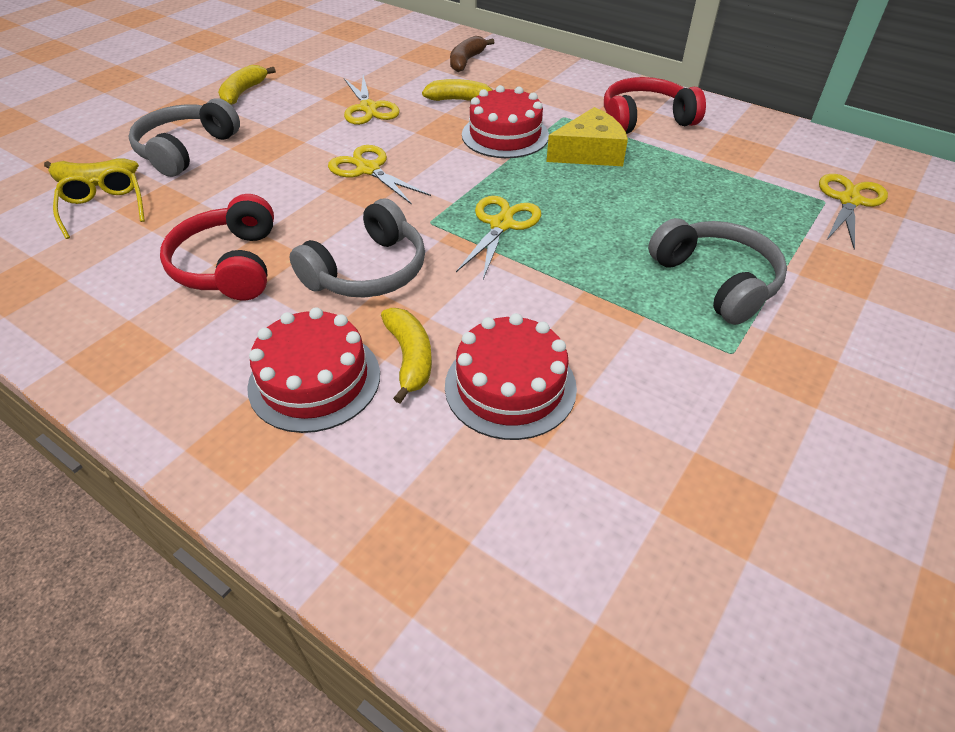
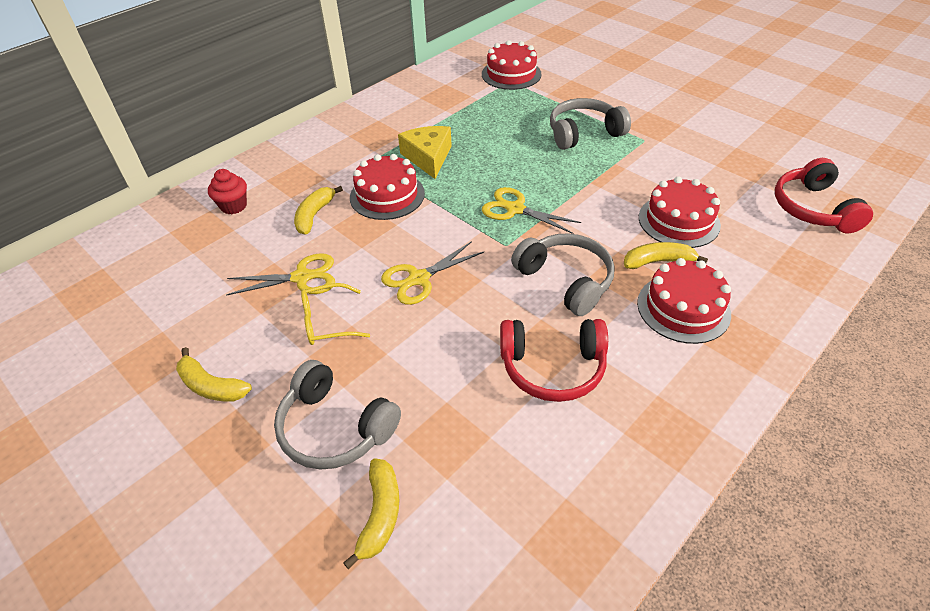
camera: 80 degrees left, 0 degrees up
yellow glasses [53,167,145,239] -> yellow glasses moved to [301,283,370,345]
brown banana [450,36,495,72] -> red cupcake [208,169,247,214]
red headphones [604,77,706,134] -> red headphones moved to [775,158,873,233]
yellow scissors [819,174,888,250] -> red cake [482,40,542,90]

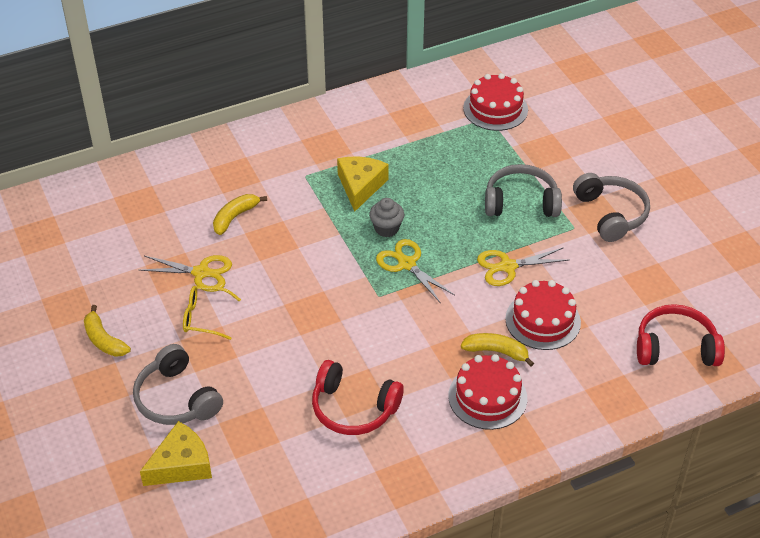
camera: 20 degrees right, 0 degrees up
red cupcake [208,169,247,214] -> none
yellow banana [343,458,399,569] -> yellow cheese [140,421,212,486]
red cake [350,154,425,220] -> none
yellow scissors [381,241,484,305] -> yellow scissors moved to [477,247,569,286]
grey headphones [511,233,615,316] -> grey headphones moved to [573,173,650,242]
red headphones [775,158,873,233] -> red headphones turned 75 degrees clockwise [637,304,725,366]
none -> grey cupcake [369,198,404,237]

